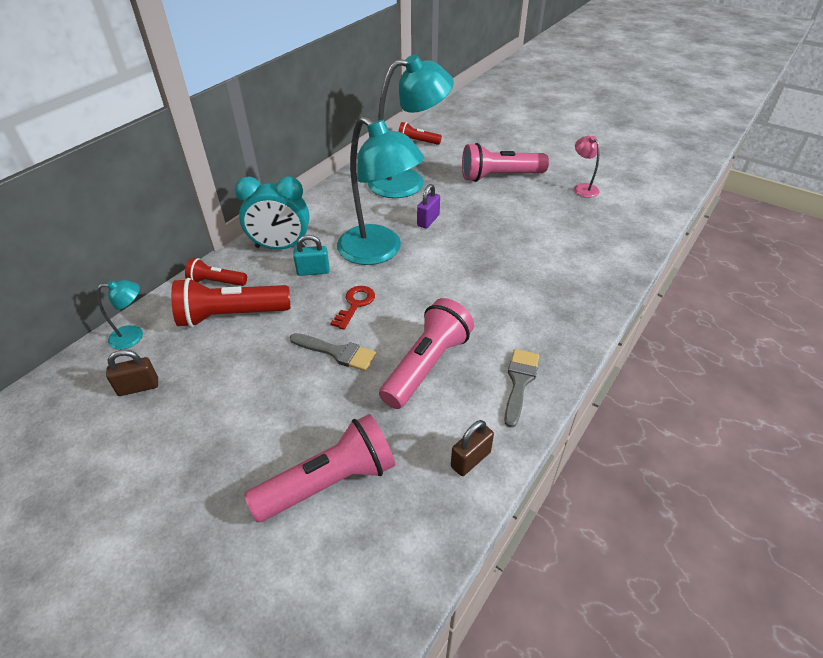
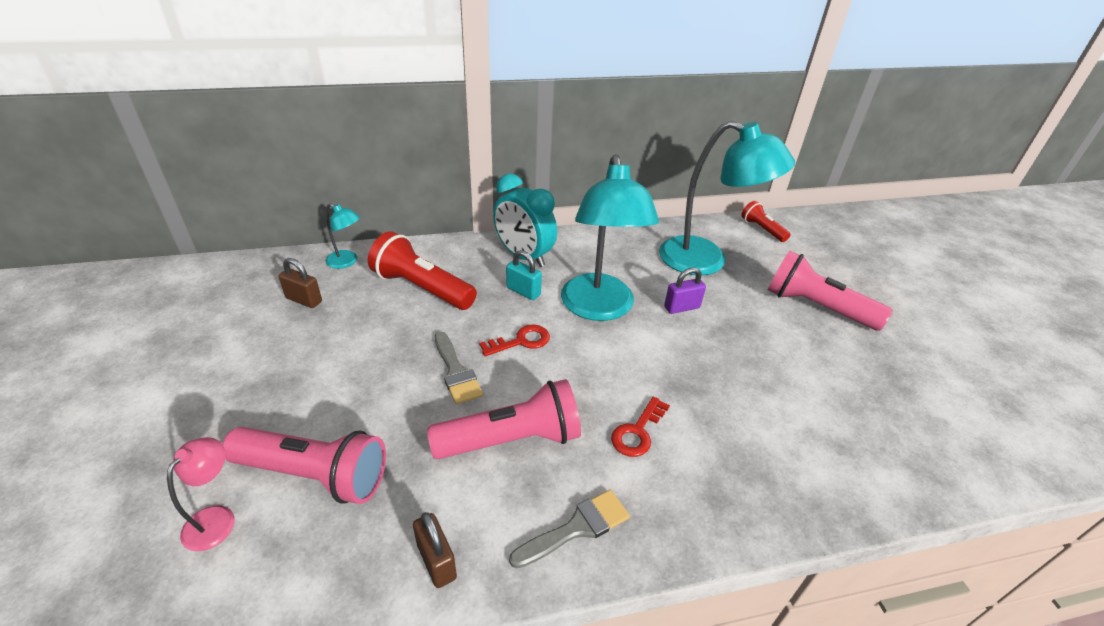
camera: 40 degrees right, 5 degrees down
red flashlight [185,258,247,286] -> none
brown padlock [451,420,494,476] -> brown padlock turned 60 degrees clockwise [413,512,457,588]
pink lamp [574,136,600,198] -> pink lamp moved to [167,437,235,551]
none -> red key [611,396,670,457]

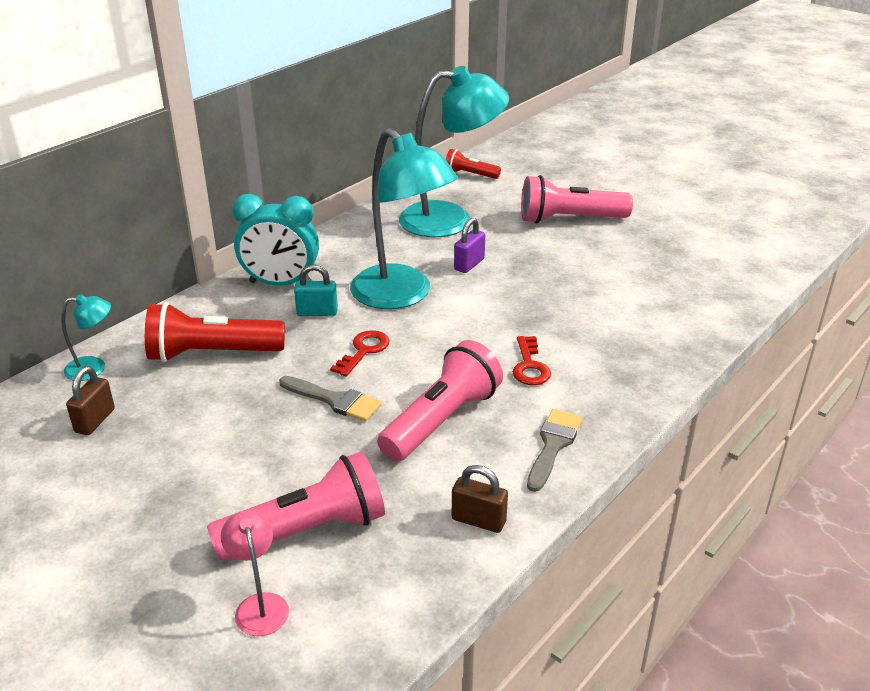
camera: 35 degrees left, 5 degrees down
brown padlock [279,258,322,308] -> brown padlock turned 60 degrees counterclockwise [66,366,115,435]

